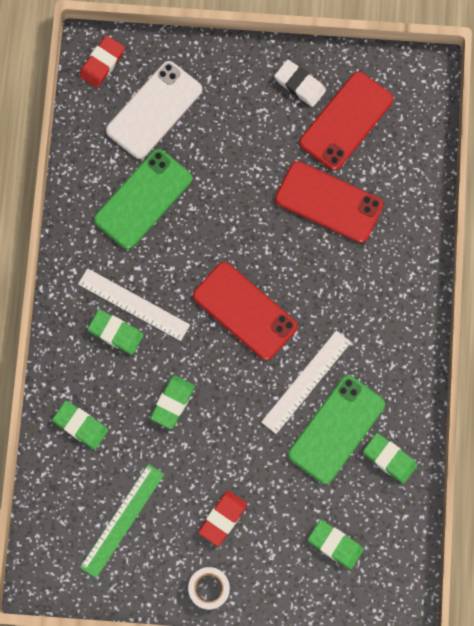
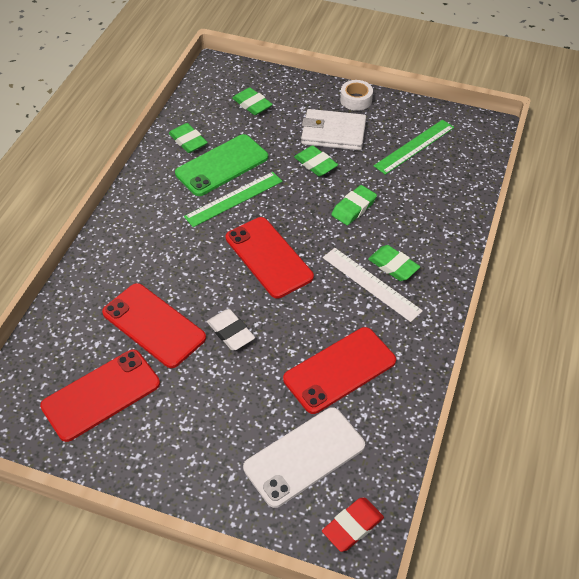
camera: 165 degrees left, 25 degrees down
green eraser [52,401,108,449] -> green eraser moved to [294,145,338,176]
green phone [94,149,192,249] -> red phone [283,327,396,414]
red eraser [198,491,247,546] -> white wallet [301,109,366,150]
white ruler [261,330,351,434] -> green ruler [184,172,283,227]
white eraser [274,60,326,107] -> white eraser moved to [207,309,255,350]

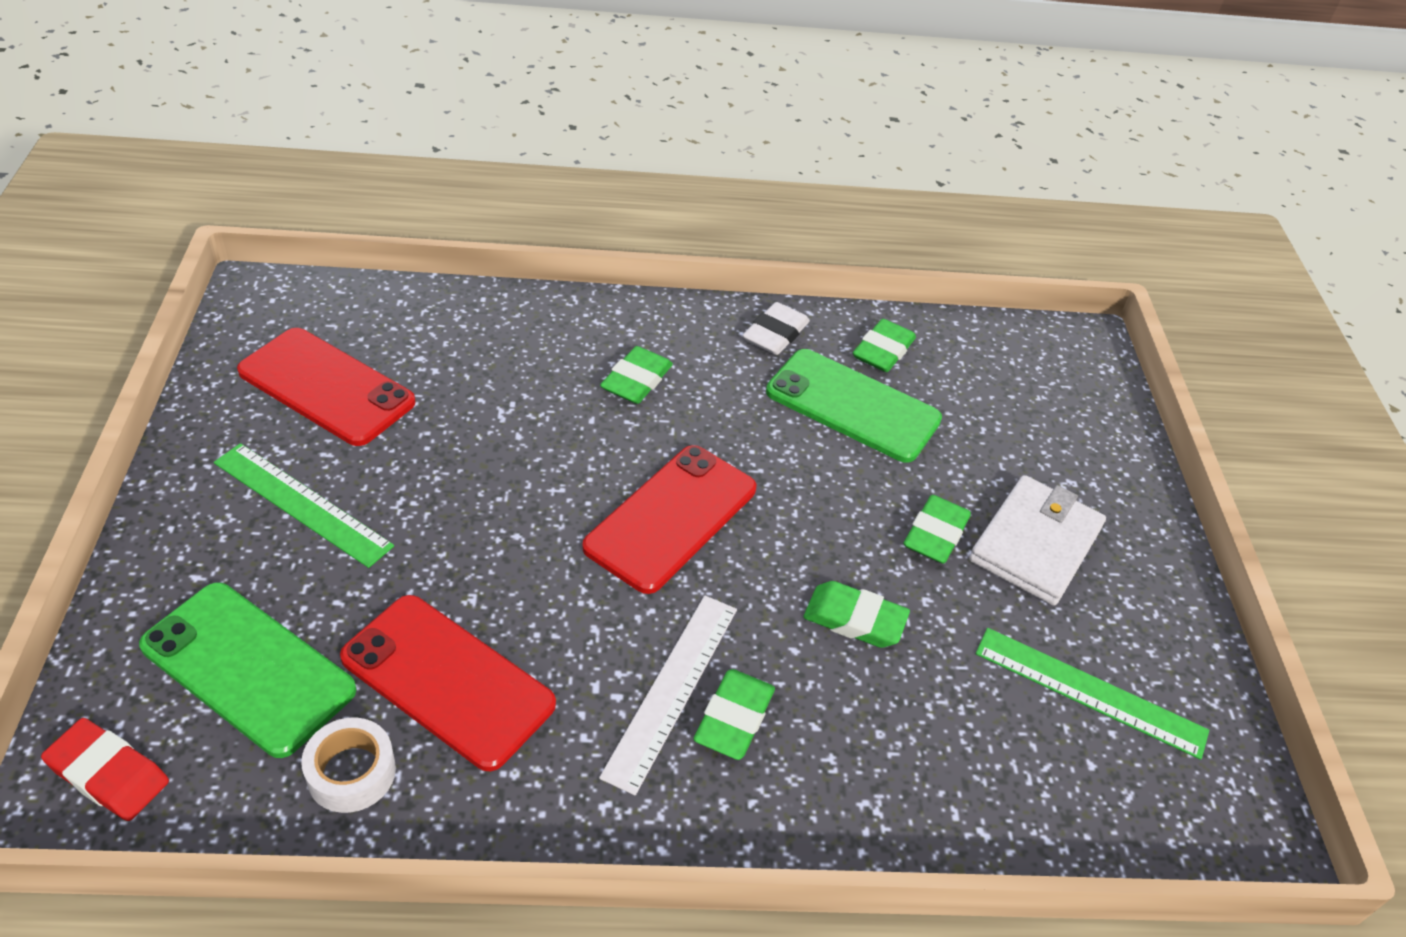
camera: 65 degrees right, 5 degrees down
red phone [102,283,206,368] -> none
green ruler [184,172,283,227] -> green ruler moved to [214,443,394,568]
white eraser [207,309,255,350] -> white eraser moved to [743,302,810,355]
green eraser [232,87,273,115] -> green eraser moved to [600,346,673,404]
white phone [243,407,365,508] -> green phone [139,582,356,758]
white wallet [301,109,366,150] -> white wallet turned 45 degrees clockwise [969,475,1106,606]
white tape [340,80,373,111] -> white tape moved to [301,718,396,813]

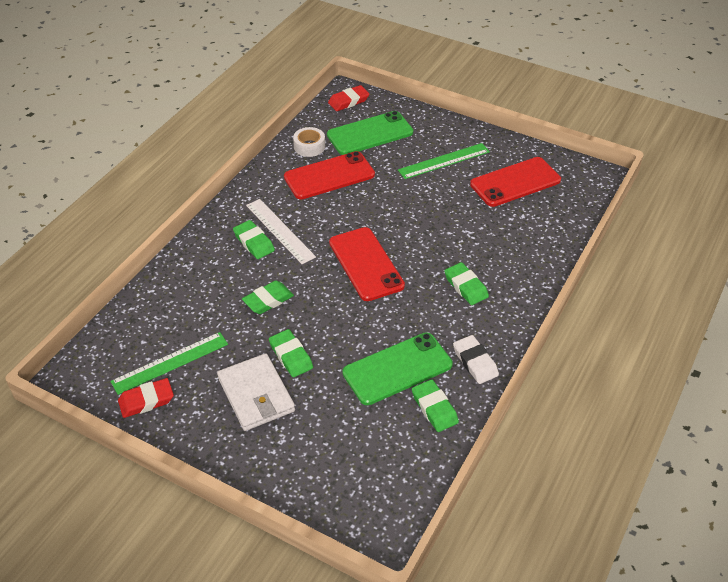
camera: 125 degrees right, 0 degrees up
none -> red eraser [118,378,174,418]

